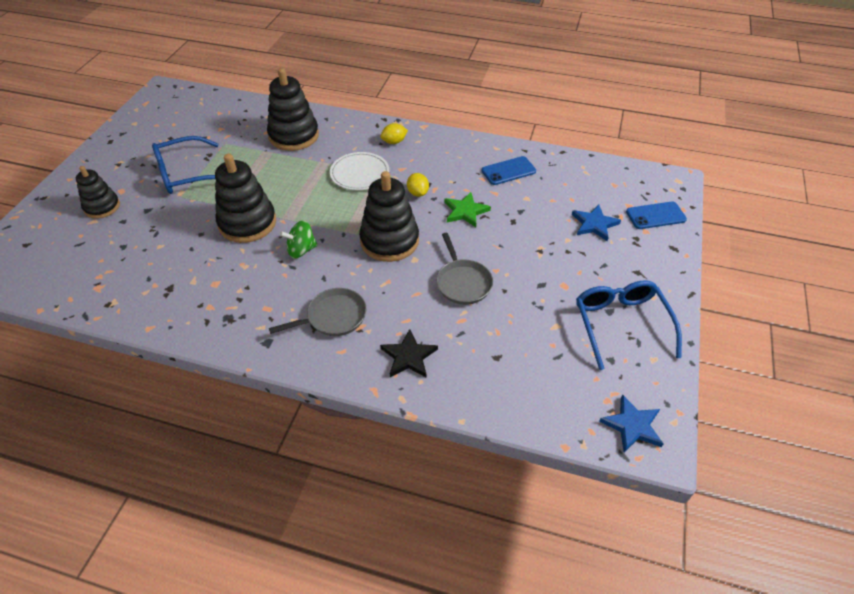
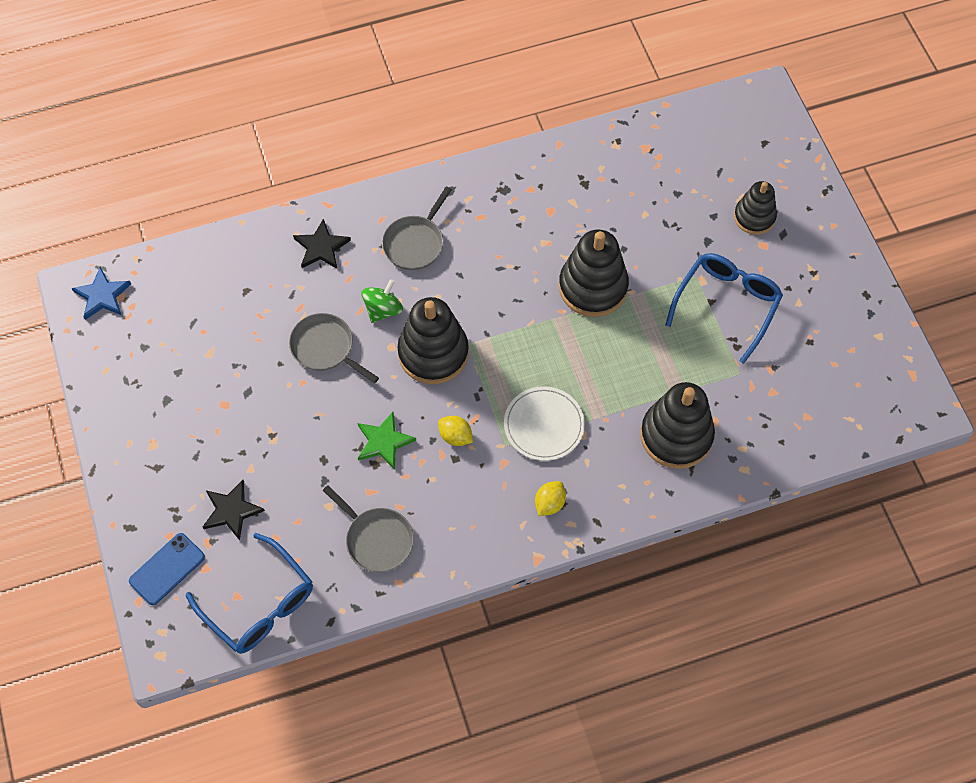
camera: 145 degrees right, 15 degrees up
green spinning top [280,221,318,258] -> green spinning top moved to [361,279,403,323]
blue phone [482,156,536,185] -> grey pan [323,485,414,572]
blue star [572,205,621,241] -> black star [203,480,265,540]
blue glasses [576,281,682,370] -> blue glasses moved to [186,533,313,654]

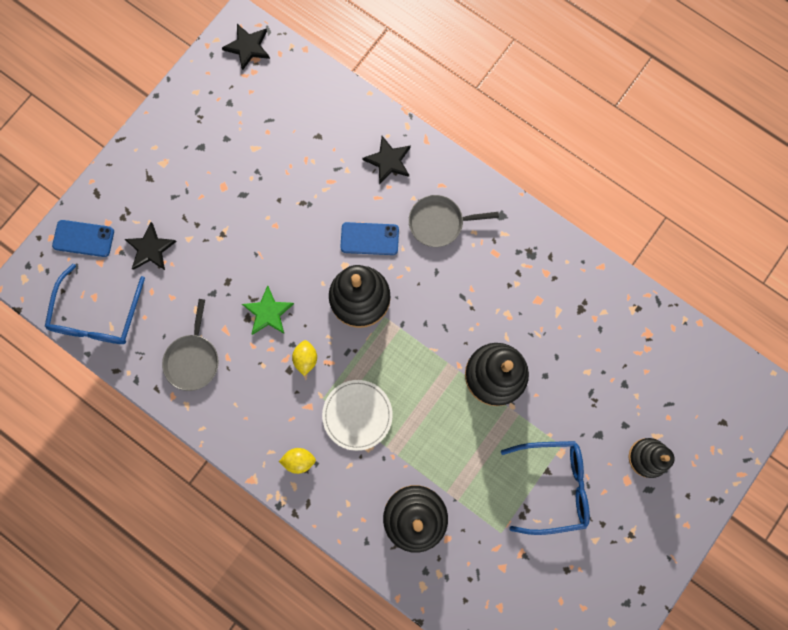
camera: 55 degrees right, 15 degrees up
blue star [71,267,131,320] -> black star [222,24,270,70]
grey pan [289,313,379,383] -> none
green spinning top [361,279,403,323] -> blue phone [340,222,399,255]

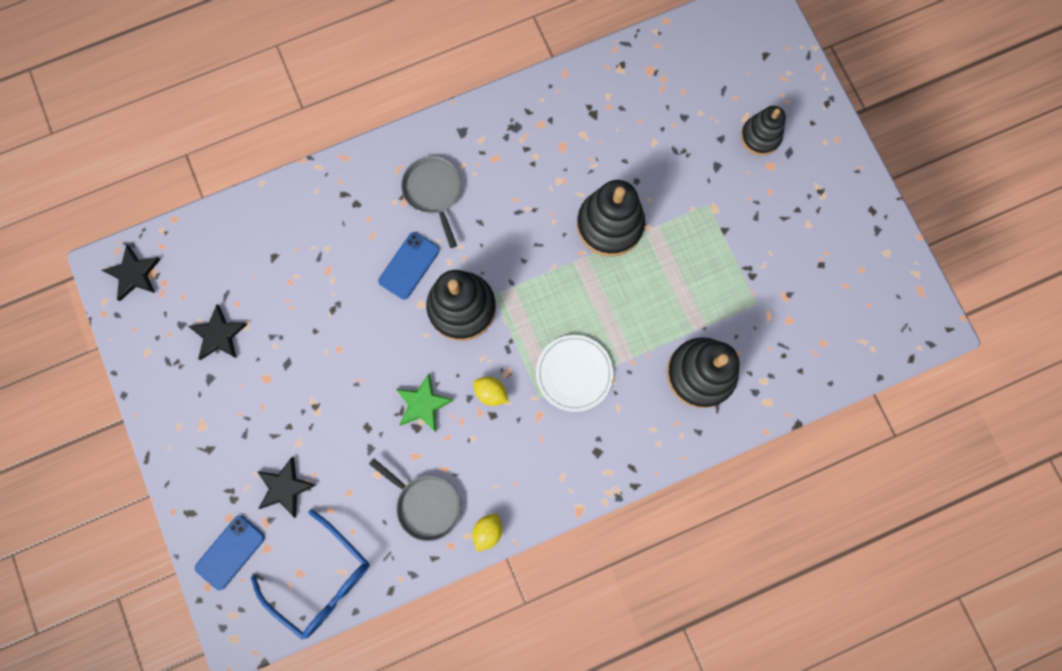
camera: 60 degrees left, 0 degrees up
yellow lemon [279,448,316,474] -> yellow lemon moved to [472,513,502,552]
black star [362,136,411,184] -> black star moved to [188,304,248,360]
grey pan [409,195,499,247] -> grey pan turned 135 degrees clockwise [401,156,461,248]
blue glasses [501,441,590,535] -> none

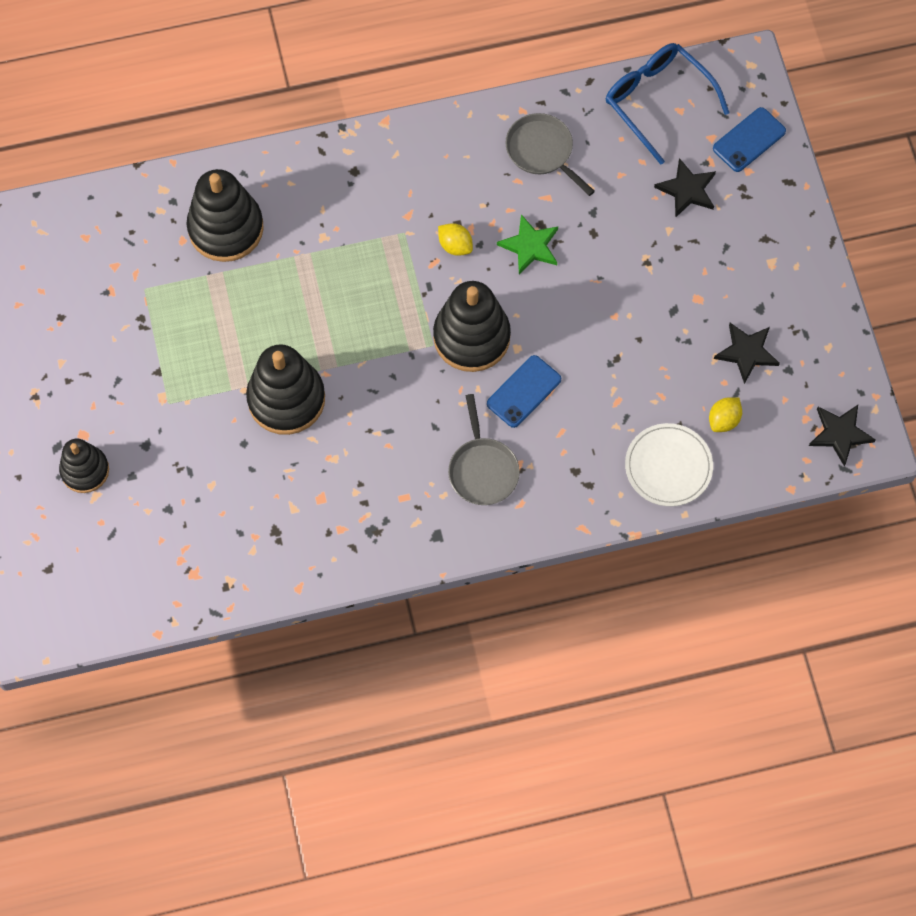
camera: 170 degrees left, 10 degrees down
yellow lemon [472,513,502,552] -> yellow lemon moved to [709,397,742,432]
white plate [536,335,613,412] -> white plate moved to [625,423,713,506]

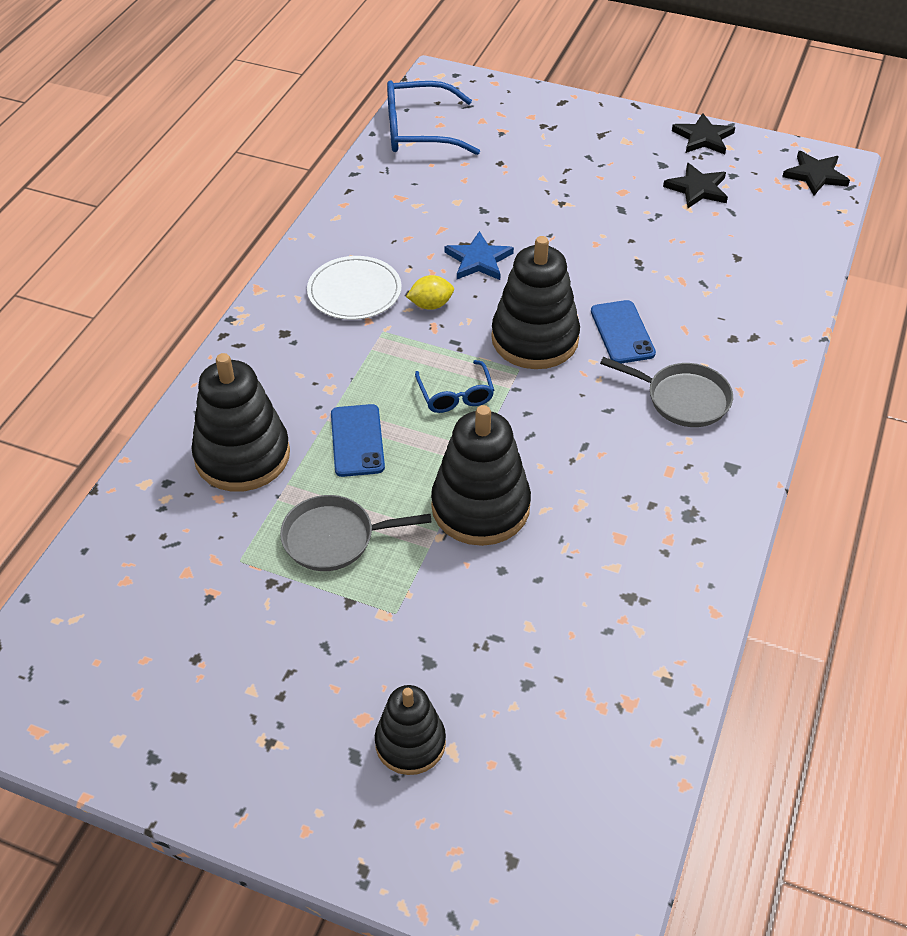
camera: 55 degrees left, 20 degrees down
green star [497,214,558,275] -> blue star [444,231,514,280]
grey pan [505,113,595,196] -> grey pan moved to [280,495,432,571]
white plate [625,423,713,506] -> white plate moved to [307,256,402,320]
black star [654,158,716,218] -> black star moved to [672,113,735,155]
yellow lemon [709,397,742,432] -> none
blue phone [713,107,786,172] -> blue phone moved to [331,404,385,477]
none -> blue glasses [415,360,494,413]

